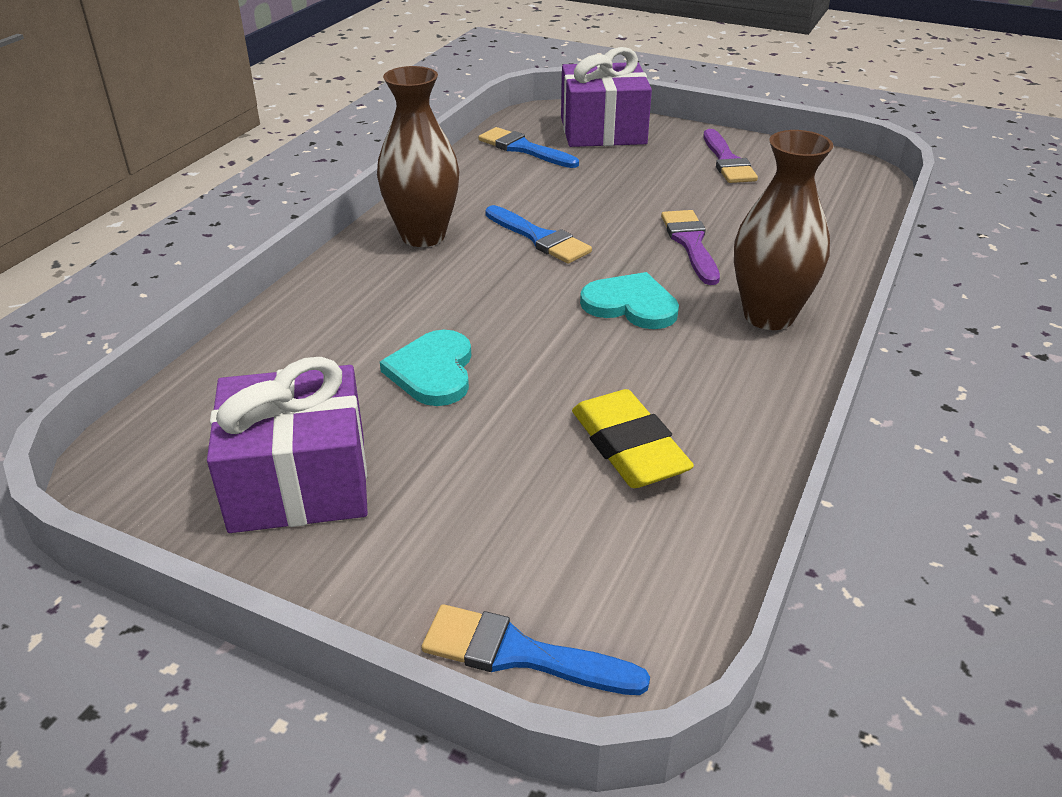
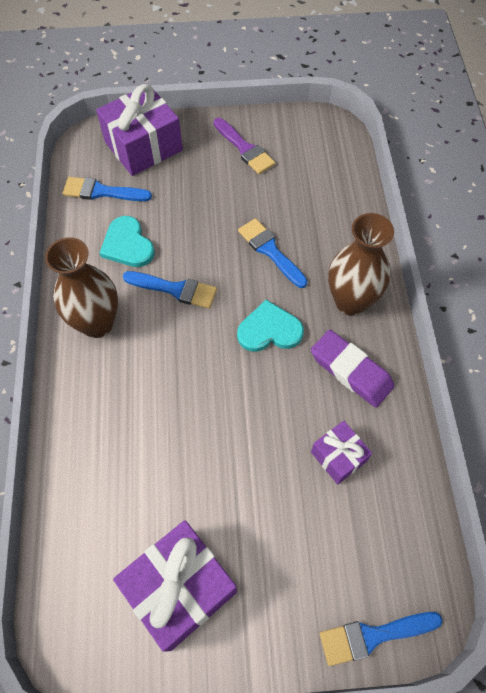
camera: 30 degrees left, 25 degrees up
turquoise heart [380,330,471,406] -> turquoise heart moved to [100,216,155,267]
yellow eraser [572,389,694,488] -> purple gift [311,421,372,484]
purple brush [661,210,720,285] -> blue brush [238,218,308,288]
none -> purple eraser [311,330,395,407]

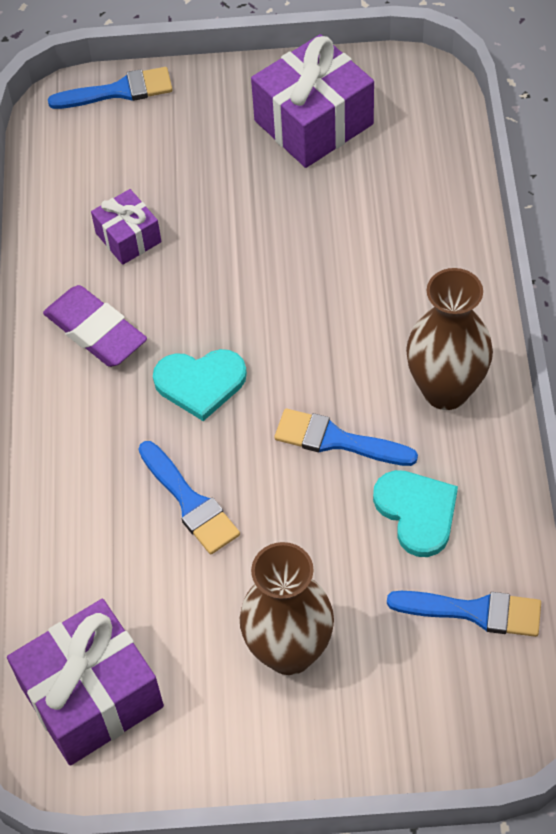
camera: 175 degrees left, 5 degrees down
purple gift [96,84,183,176] -> purple gift moved to [7,599,164,765]
purple brush [214,118,275,174] -> none
brown vase [328,213,394,316] -> brown vase moved to [240,542,334,675]

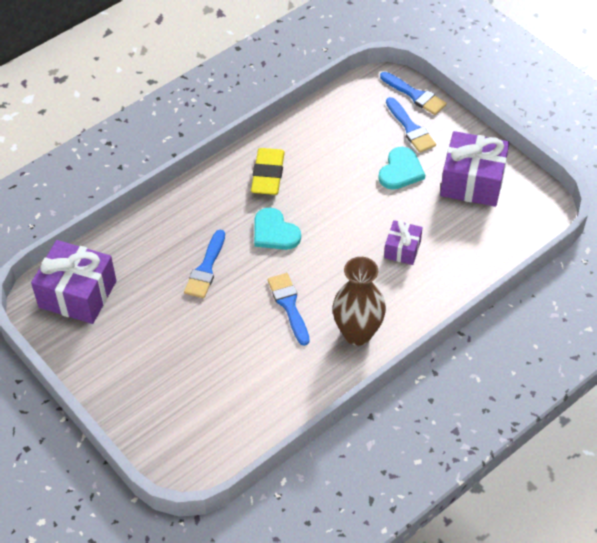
camera: 50 degrees right, 5 degrees down
purple eraser [43,285,147,367] -> yellow eraser [251,148,285,195]
purple gift [91,189,161,265] -> purple gift moved to [384,220,423,265]
brown vase [240,542,334,675] -> none
turquoise heart [373,470,458,557] -> turquoise heart moved to [378,147,425,190]
blue brush [387,591,541,637] -> blue brush moved to [386,97,436,153]

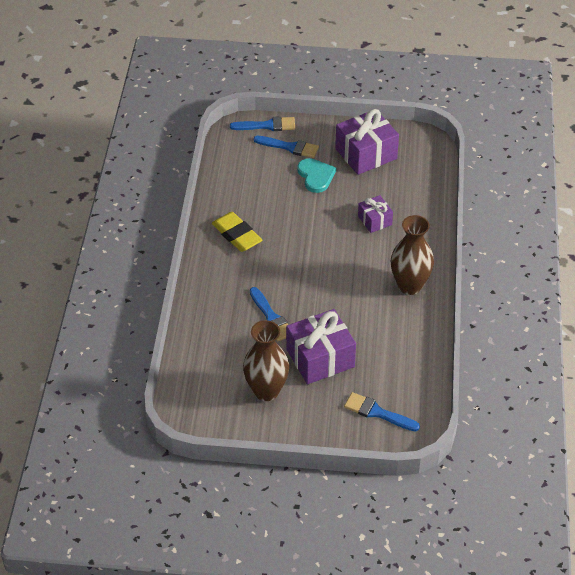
camera: 45 degrees left, 5 degrees down
purple gift [31,240,116,324] -> purple gift moved to [286,309,356,384]
turquoise heart [254,207,301,250] -> none
blue brush [268,273,309,346] -> blue brush moved to [344,392,420,431]
none -> brown vase [243,320,289,401]

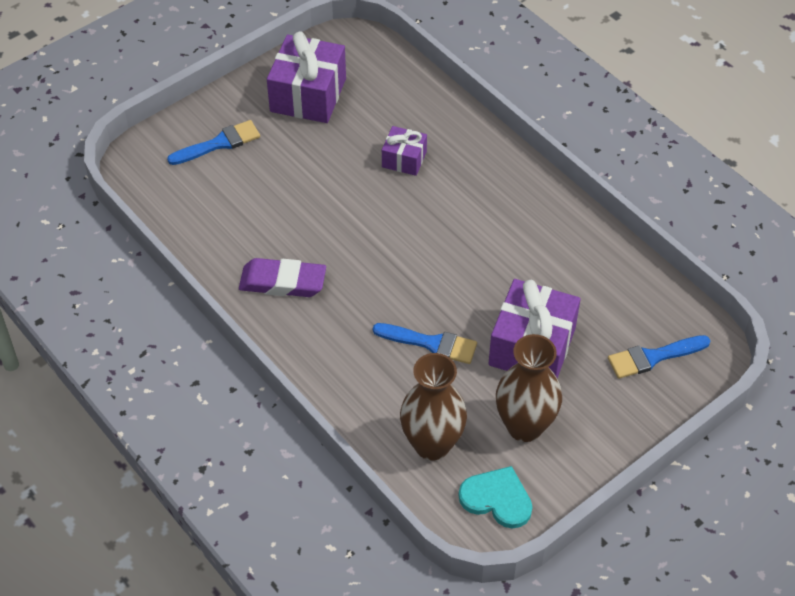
camera: 45 degrees left, 5 degrees up
yellow eraser [212,212,262,252] -> purple eraser [239,258,326,297]
blue brush [230,116,295,131] -> none
turquoise heart [297,158,336,193] -> turquoise heart moved to [458,466,532,529]
brown vase [391,215,434,295] -> brown vase moved to [400,353,467,460]

